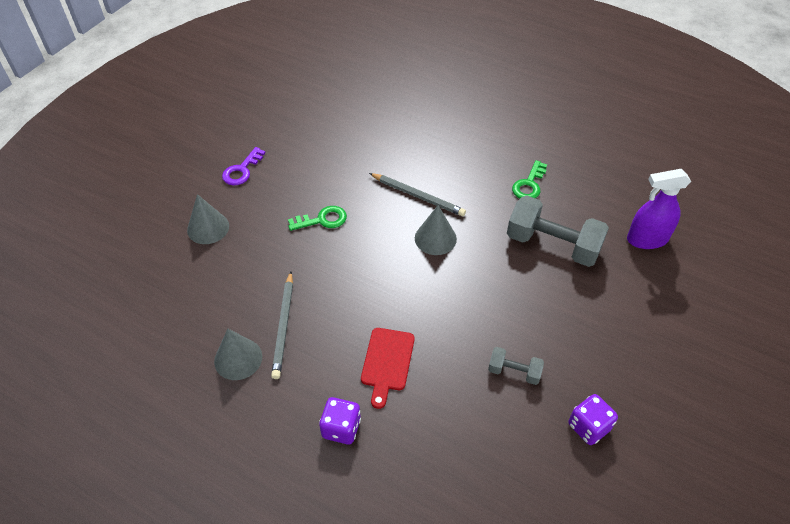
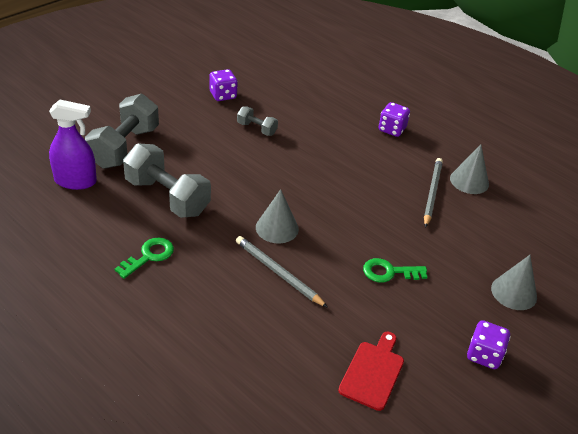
camera: 170 degrees left, 10 degrees down
purple key [222,147,266,185] -> purple dice [467,320,510,369]
red cutting board [361,328,415,409] -> red cutting board moved to [338,332,404,411]
none -> grey dumbbell [85,94,159,169]

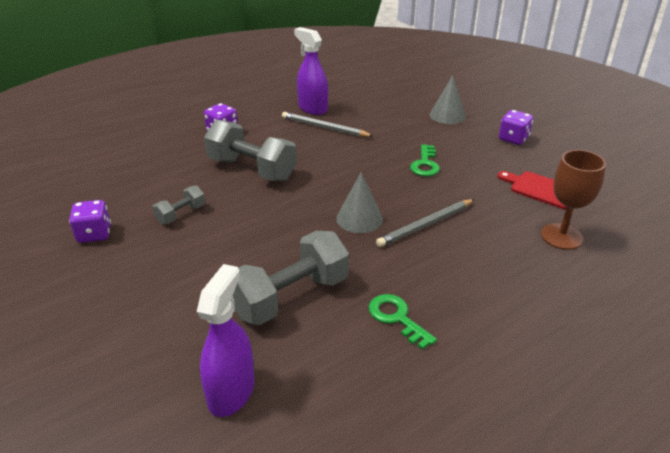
camera: 75 degrees left, 5 degrees down
grey dumbbell [85,94,159,169] -> grey dumbbell moved to [204,120,297,181]
grey cone [450,145,489,194] -> purple spray bottle [294,27,328,115]
none -> brown goblet [541,150,606,250]

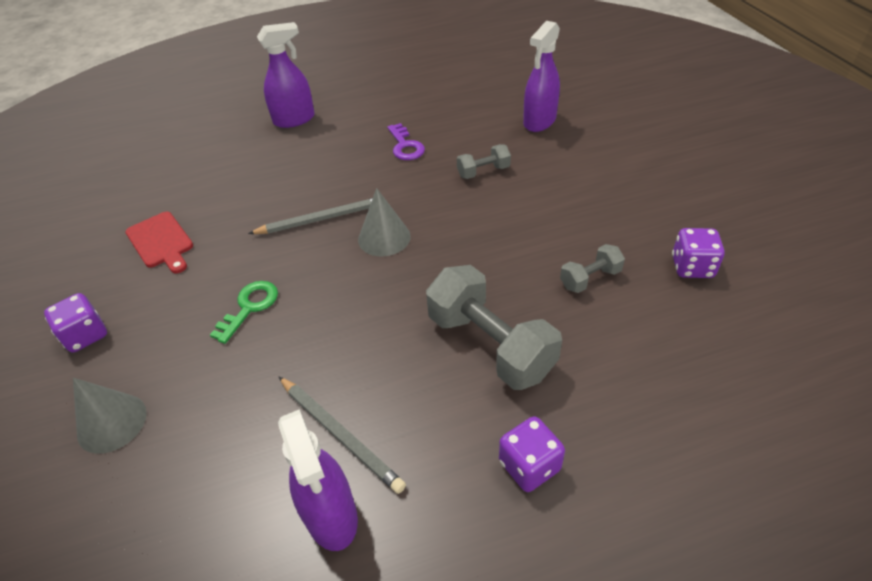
camera: 160 degrees left, 10 degrees up
grey dumbbell [233,231,349,325] -> grey dumbbell [457,144,511,179], size x0.50
green key [369,294,437,350] -> purple key [387,123,425,160]
brown goblet [541,150,606,250] -> none
none -> purple spray bottle [257,22,315,128]

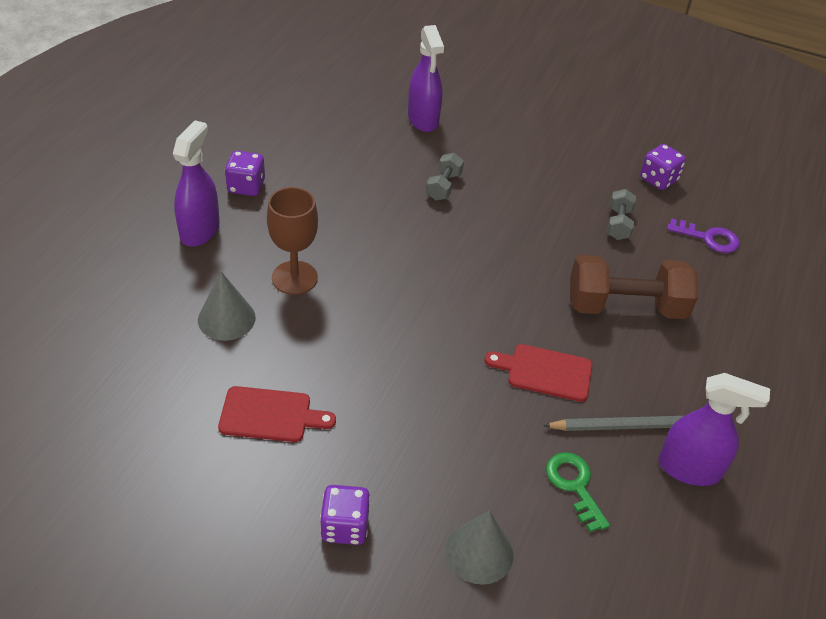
camera: 55 degrees left, 0 degrees up
green key [210,281,278,344] -> green key moved to [546,452,610,532]
grey pencil [248,198,373,234] -> none
grey cone [358,188,411,256] -> grey cone moved to [198,271,256,341]
purple key [387,123,425,160] -> purple key moved to [667,218,740,253]
grey dumbbell [426,265,562,390] -> brown dumbbell [570,255,698,319]
purple dice [499,416,565,492] -> purple dice moved to [225,151,265,196]
none -> brown goblet [267,187,318,295]
none -> red cutting board [484,344,592,402]

